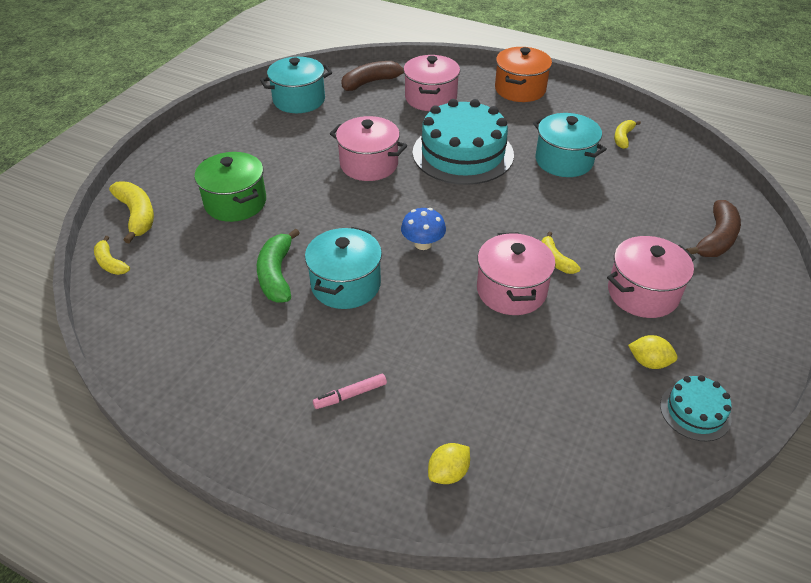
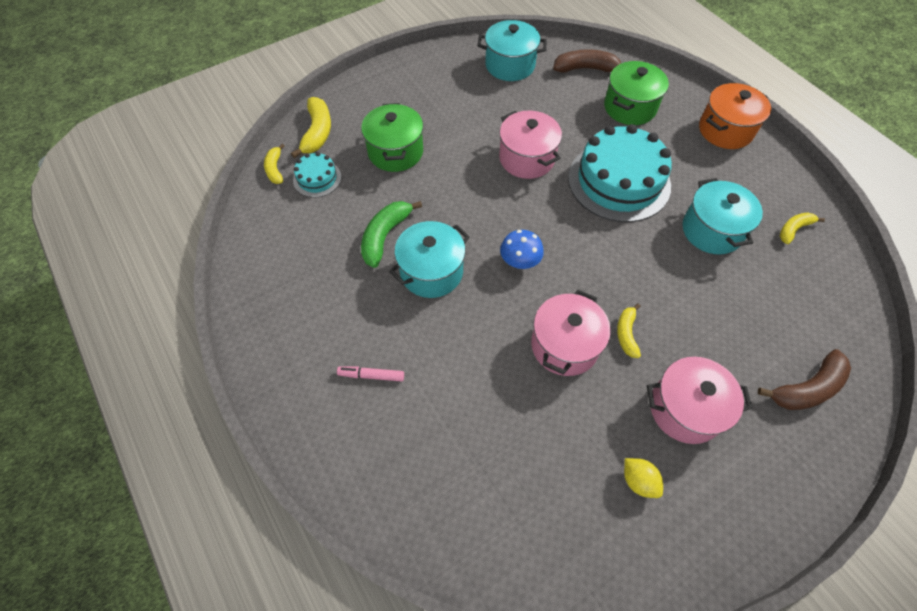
camera: 30 degrees right, 15 degrees up
pink pot [403,55,460,111] -> green pot [604,61,669,125]
yellow lemon [428,443,470,484] -> none
turquoise cake [660,375,732,441] -> turquoise cake moved to [293,152,341,198]

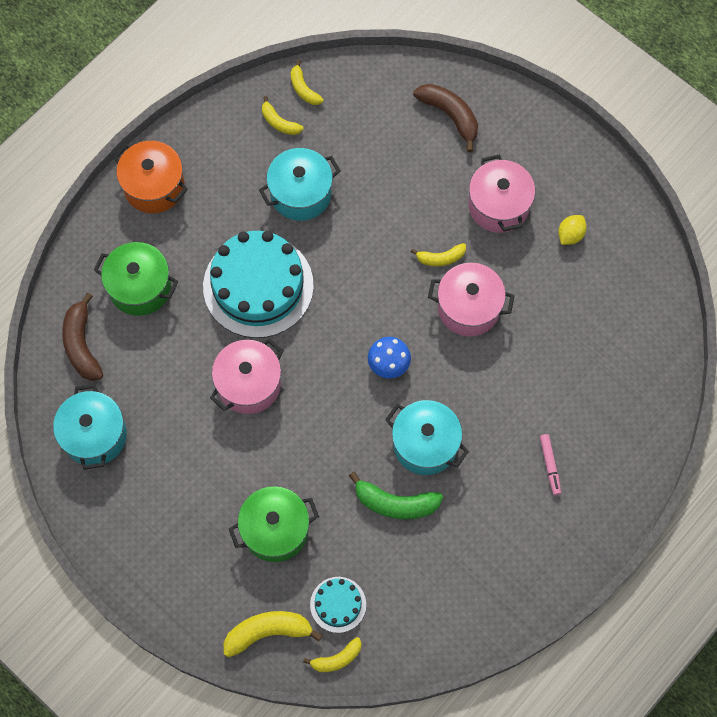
camera: 105 degrees left, 10 degrees up
none -> yellow banana [291,60,324,105]

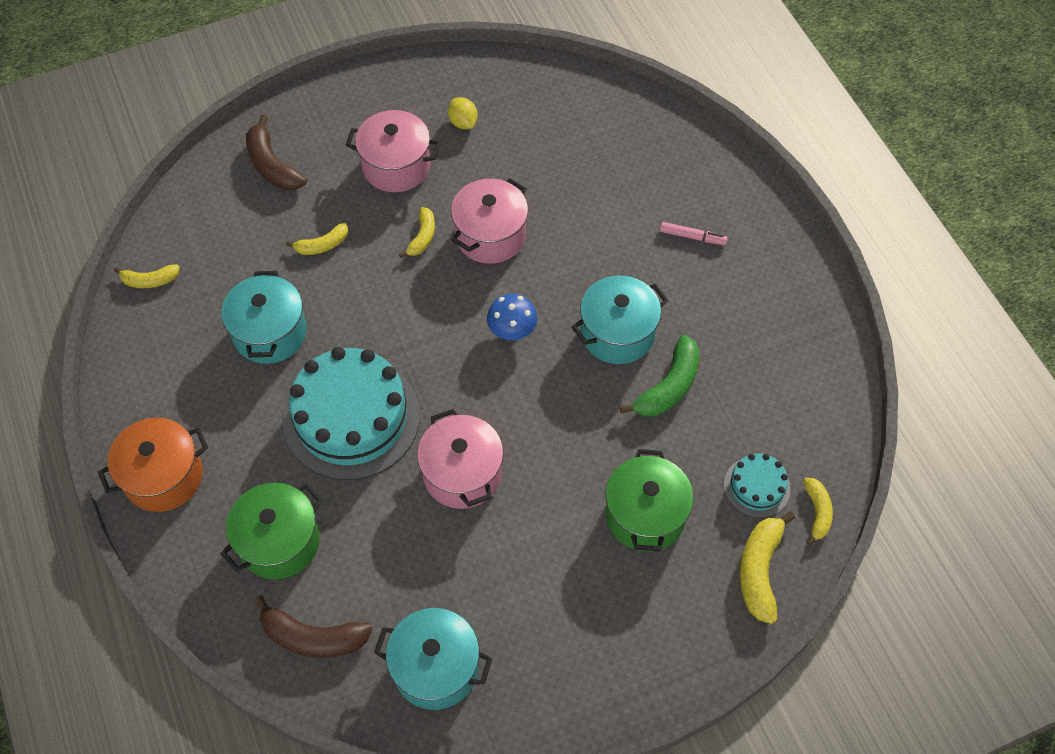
camera: 65 degrees left, 10 degrees down
yellow banana [262,96,304,135] -> yellow banana moved to [286,223,348,255]
brown banana [413,84,478,152] -> brown banana turned 105 degrees counterclockwise [246,115,307,190]

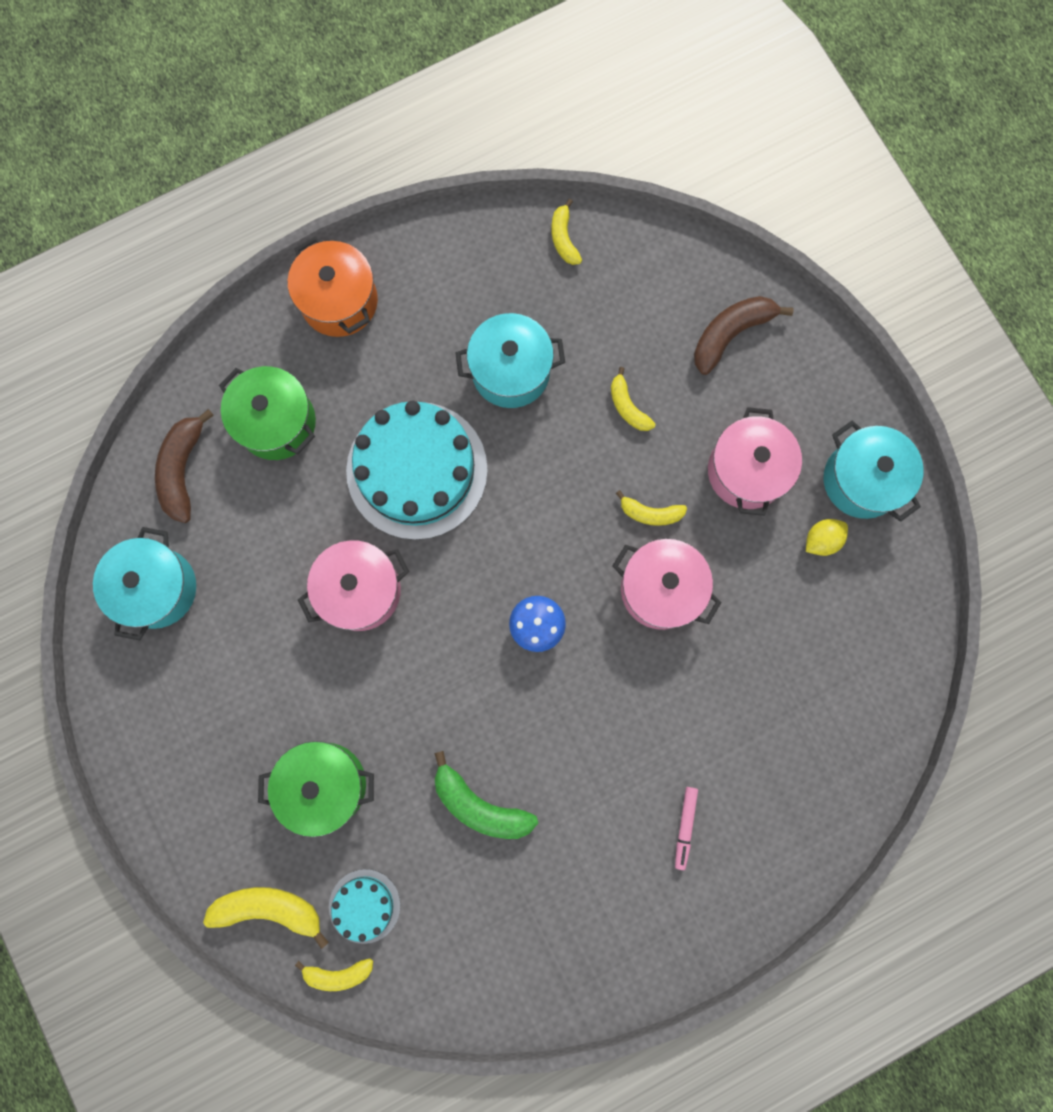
camera: 85 degrees right, 20 degrees up
turquoise pot [572,275,668,364] -> turquoise pot moved to [824,421,923,522]

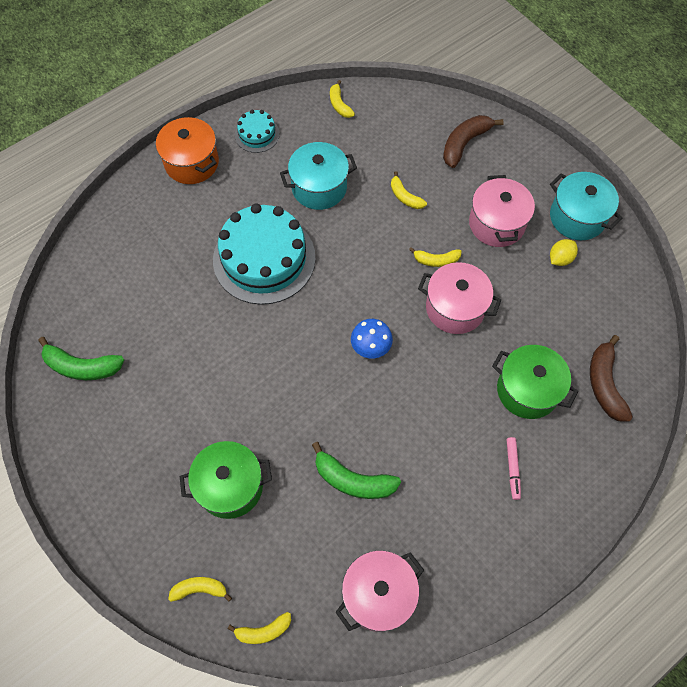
camera: 10 degrees left, 15 degrees down
turquoise pot [93,527,196,640] -> green banana [38,337,124,380]
brown banana [155,409,214,523] -> brown banana moved to [590,335,633,422]
yellow banana [203,887,329,949] -> yellow banana [168,577,232,602], size x0.61
green pot [219,366,316,460] -> green pot moved to [492,345,578,419]
pink pot [298,540,409,631] -> pink pot moved to [335,550,424,632]
turquoise cake [329,869,401,944] -> turquoise cake moved to [235,110,280,153]

